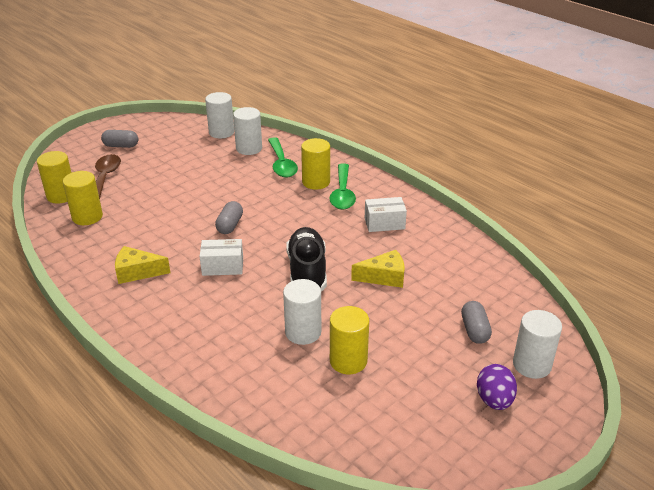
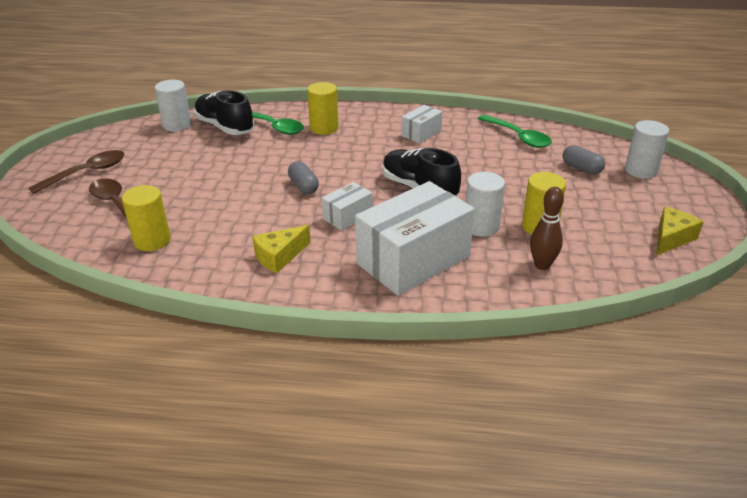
camera: 40 degrees left, 0 degrees up
yellow cylinder [37,151,71,204] -> none
grey capsule [101,130,138,148] -> brown spoon [29,150,124,194]
white cylinder [233,107,262,155] -> black shoe [194,90,254,135]
green spoon [329,163,356,210] -> green spoon moved to [478,114,552,148]
yellow cheese [351,250,405,288] -> yellow cheese moved to [656,207,704,256]
purple egg [477,364,517,410] -> none
none -> white box [355,181,474,296]
none -> brown bowling pin [530,187,564,270]

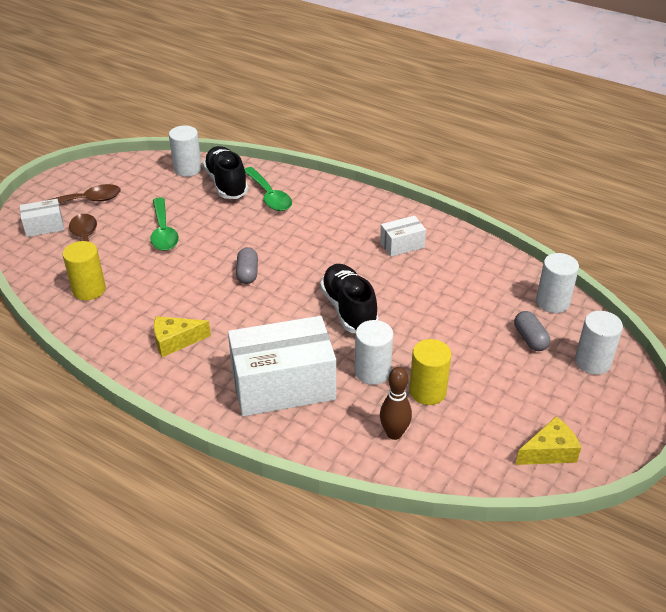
camera: 25 degrees right, 5 degrees up
yellow cylinder [307,82,339,135] -> none
white box [322,182,372,231] -> white box moved to [20,199,64,237]
green spoon [478,114,552,148] -> green spoon moved to [150,197,179,251]
none -> white cylinder [536,253,579,313]

